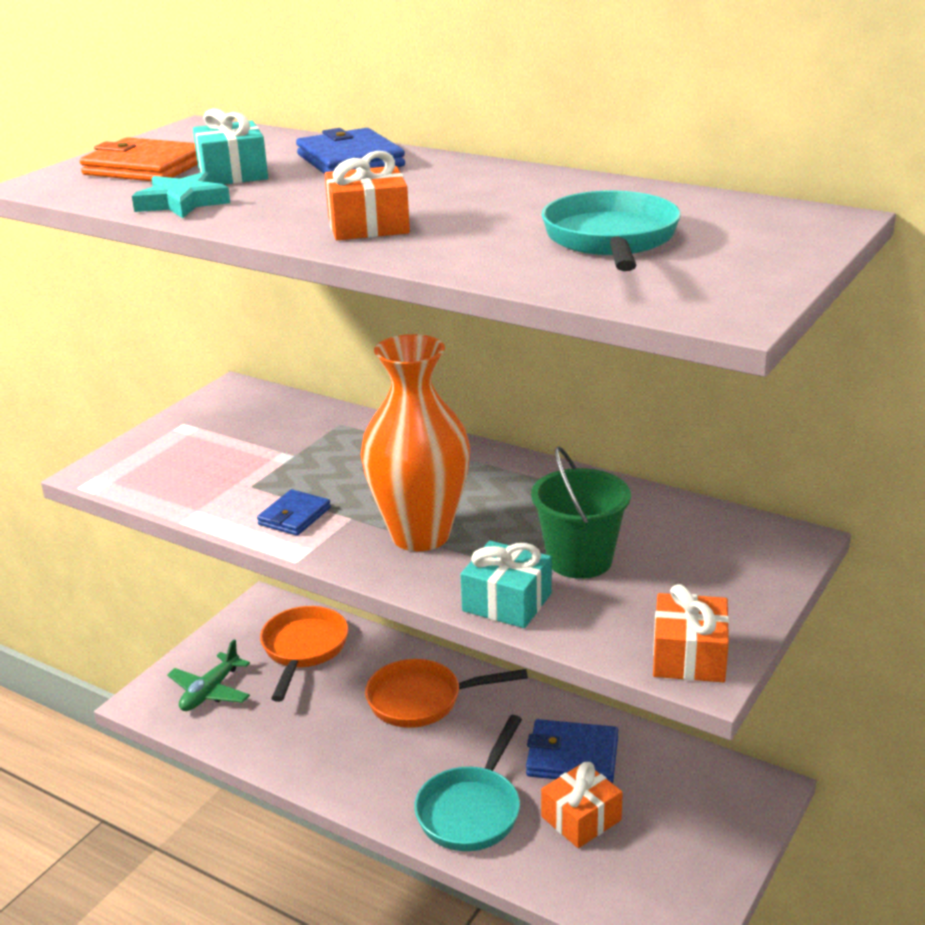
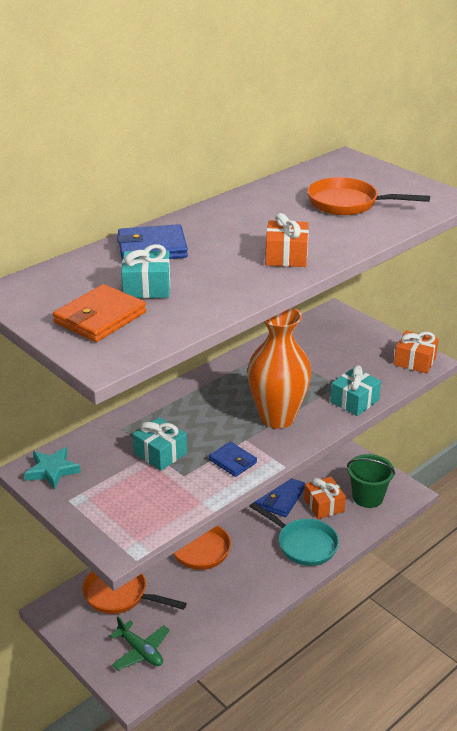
camera: 75 degrees left, 5 degrees up
turquoise star [132,171,230,218] -> turquoise star moved to [24,447,81,490]
green bucket [531,446,631,579] -> green bucket moved to [347,454,395,508]
turquoise pan [542,191,681,271] -> orange pan [307,177,430,215]
none -> turquoise gift [133,417,187,471]

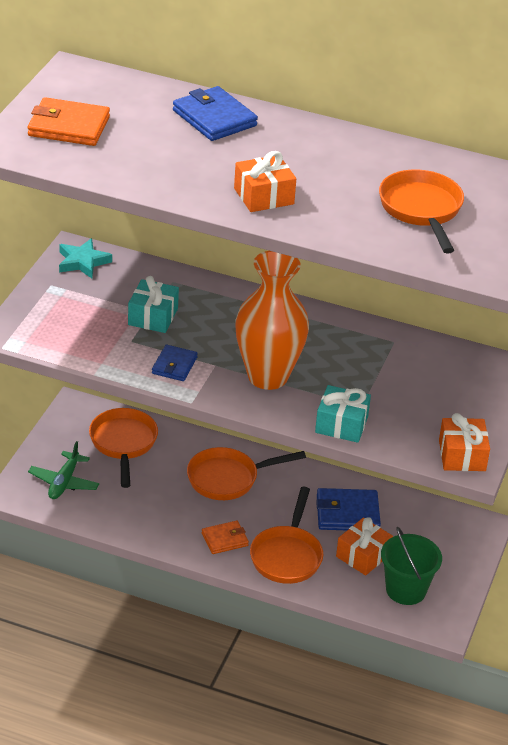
camera: 60 degrees right, 5 degrees up
turquoise gift [121,244,170,298] -> none
turquoise pan [249,502,339,566] -> orange pan [250,487,323,584]
none -> orange wallet [201,520,249,554]

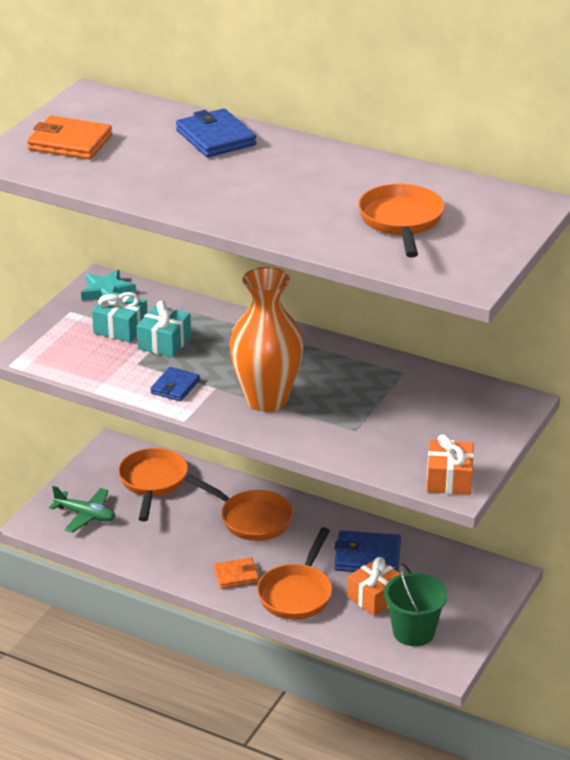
camera: 10 degrees right, 5 degrees down
green plane [28,441,99,499] -> green plane turned 90 degrees counterclockwise [49,486,116,533]
orange pan [187,447,306,500] -> orange pan turned 135 degrees counterclockwise [185,474,293,541]
orange gift [234,151,296,212] -> none
turquoise gift [315,385,371,443] -> turquoise gift moved to [92,292,147,342]

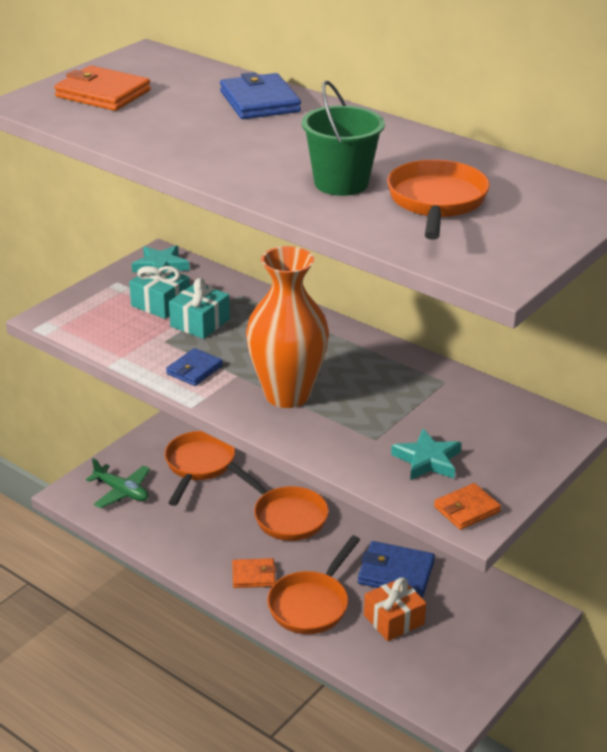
camera: 10 degrees right, 0 degrees up
green bucket [384,563,448,646] -> green bucket moved to [302,81,385,196]
orange gift [427,434,474,495] -> orange wallet [434,483,501,530]
none -> turquoise star [391,429,461,480]

